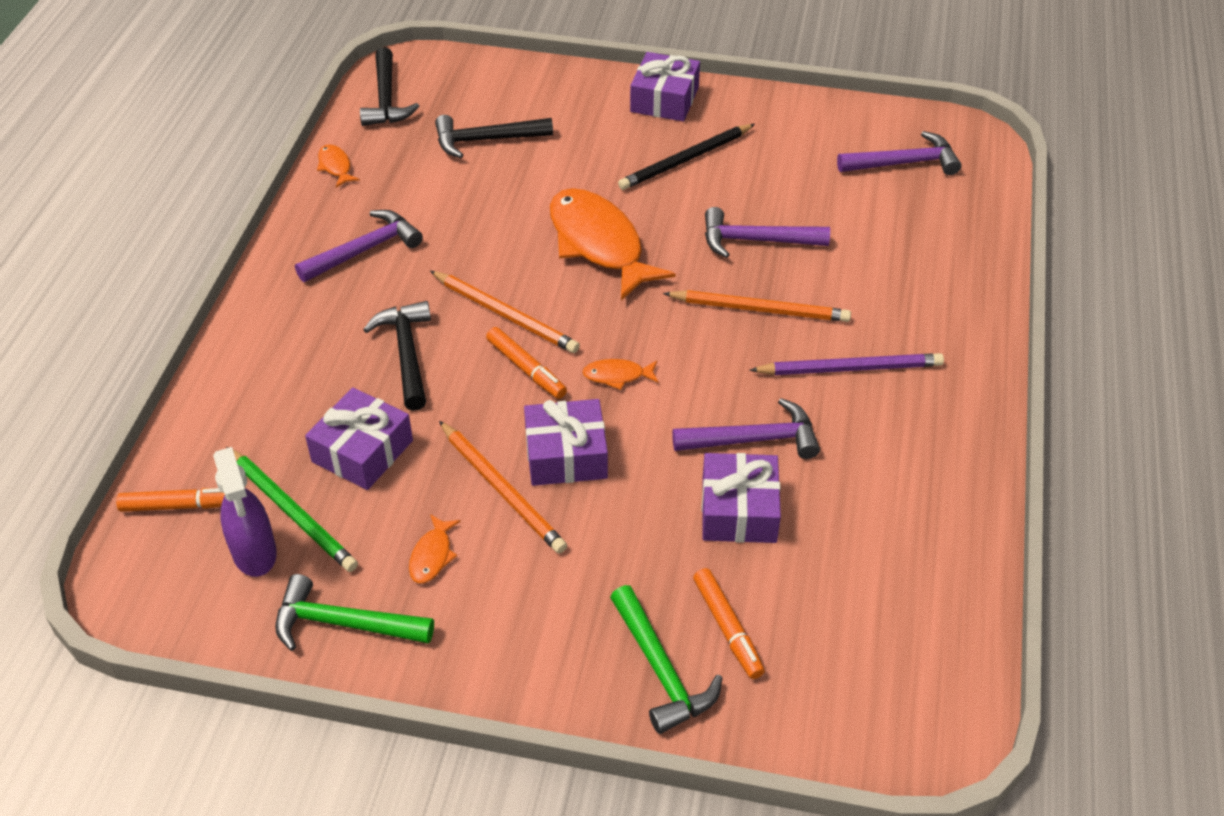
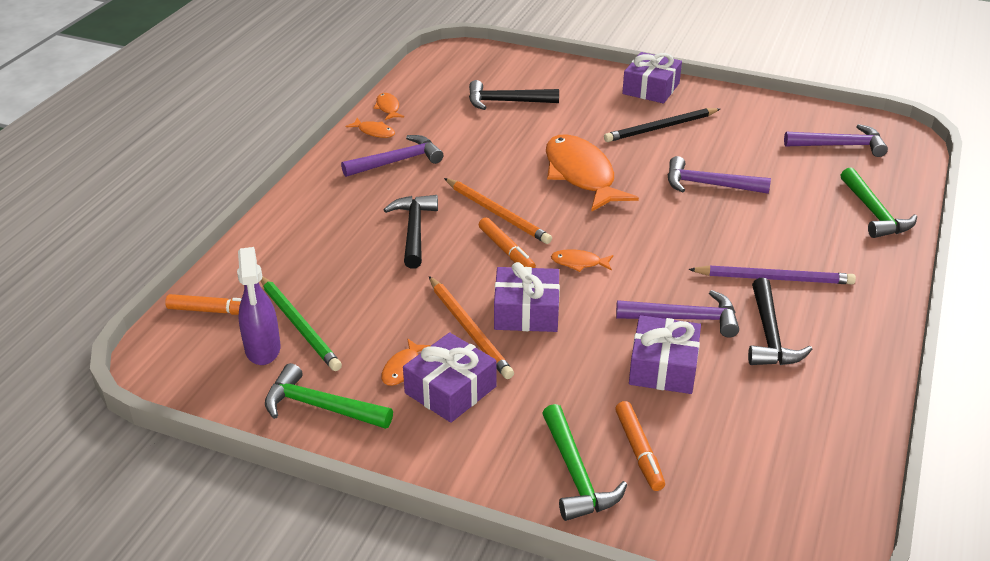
camera: 10 degrees right, 10 degrees down
purple gift [305,387,413,490] -> purple gift moved to [403,332,496,423]
black hammer [360,47,419,126] -> black hammer moved to [748,278,813,365]
orange pencil [663,290,851,322] -> none
none -> orange fish [345,118,395,138]
none -> green hammer [841,167,917,238]

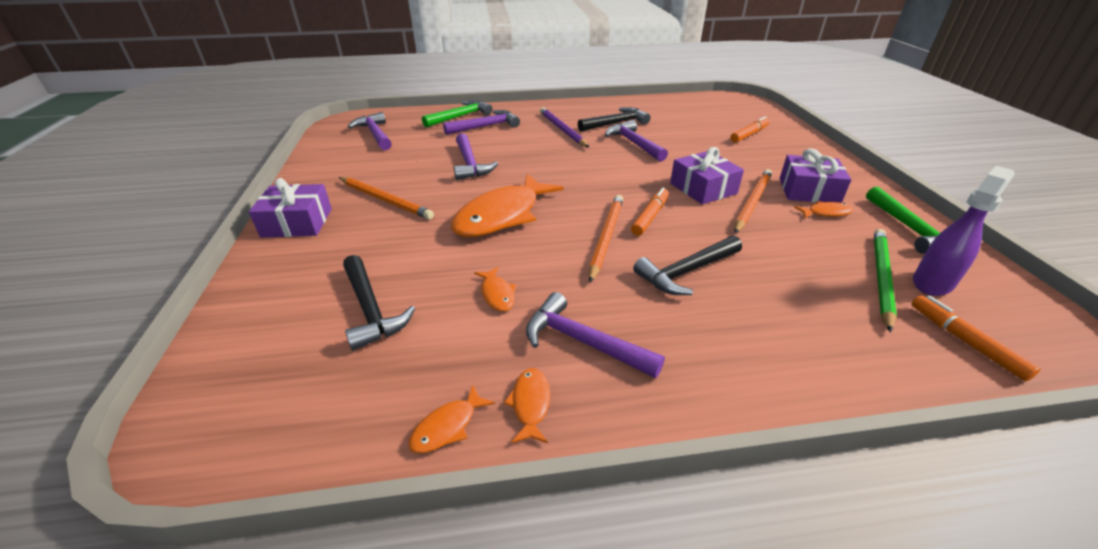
camera: 120 degrees left, 0 degrees up
green hammer [542,404,627,521] -> none
orange fish [551,249,613,272] -> orange fish moved to [474,267,516,311]
black pencil [604,108,720,142] -> orange pencil [339,177,434,219]
purple gift [629,315,701,394] -> none
none -> purple hammer [443,110,520,135]

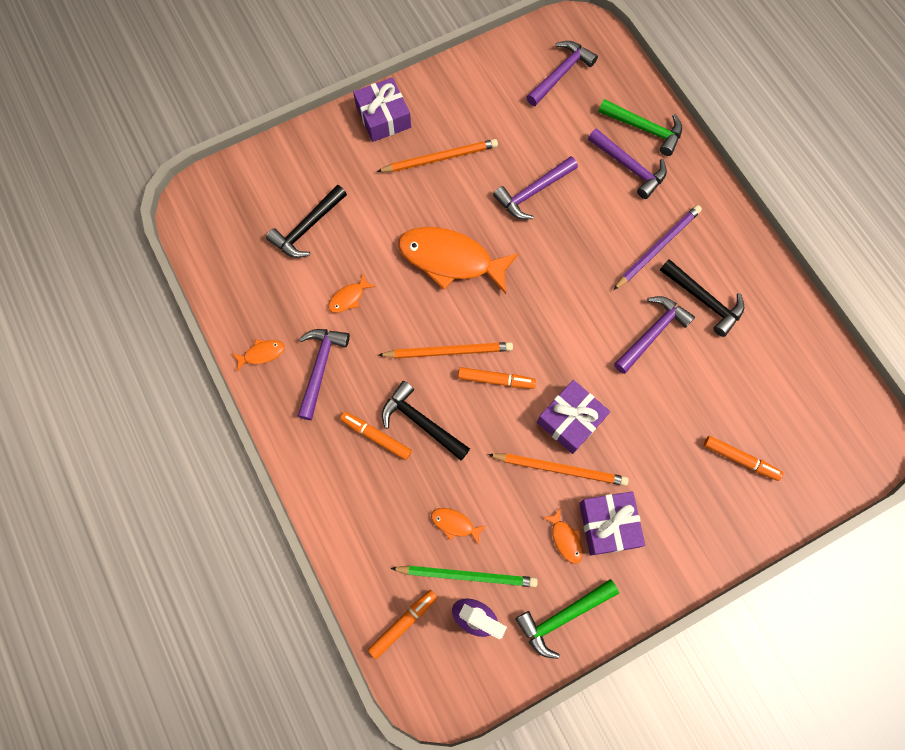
camera: 70 degrees right, 35 degrees up
orange pencil [339,177,434,219] -> orange pencil turned 120 degrees counterclockwise [377,139,498,172]
orange fish [408,385,495,453] -> orange fish moved to [431,508,487,545]
none -> orange marker [340,412,412,460]

